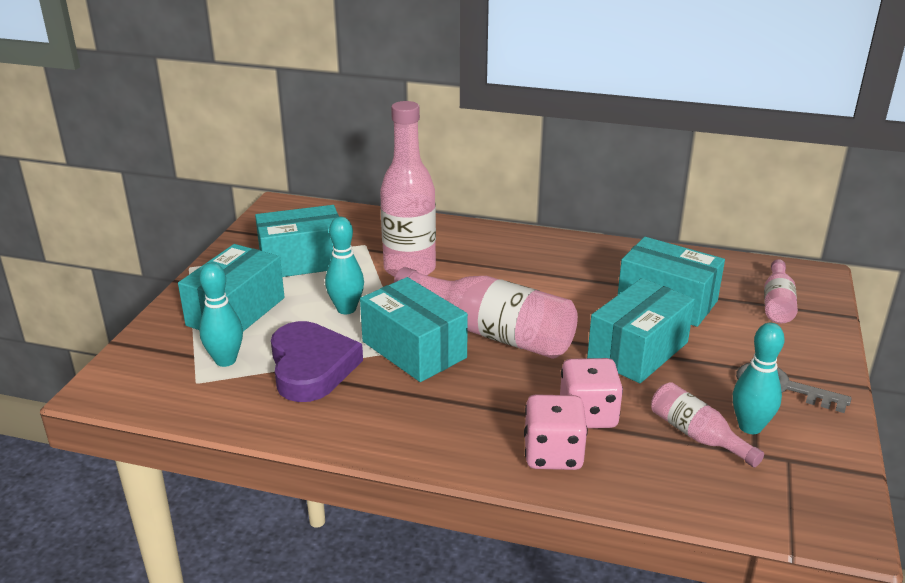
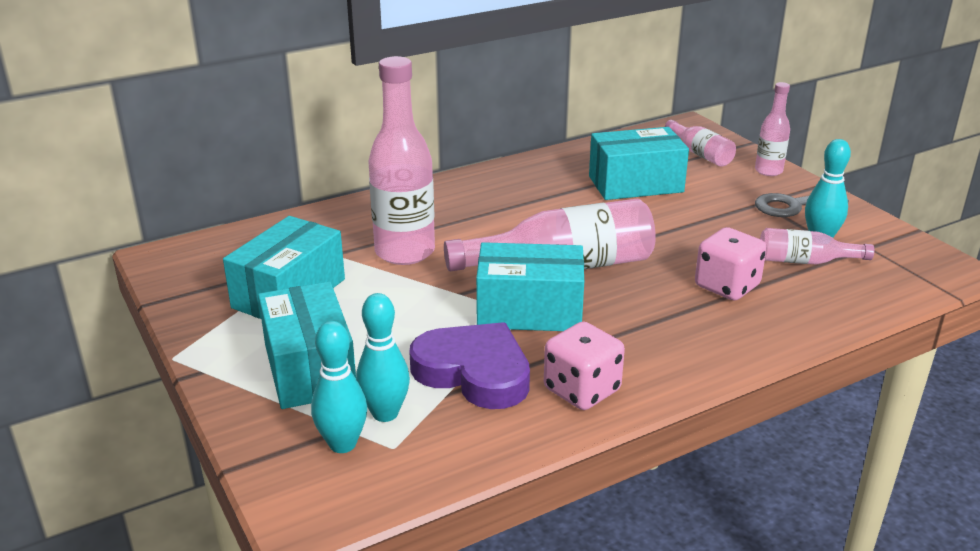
camera: 45 degrees left, 0 degrees up
turquoise bowling pin [325,217,364,314] -> turquoise bowling pin moved to [311,321,367,453]
pink dice [524,394,588,470] -> pink dice moved to [544,321,625,410]
turquoise box [587,278,695,383] -> none
none -> pink bottle [755,82,790,176]

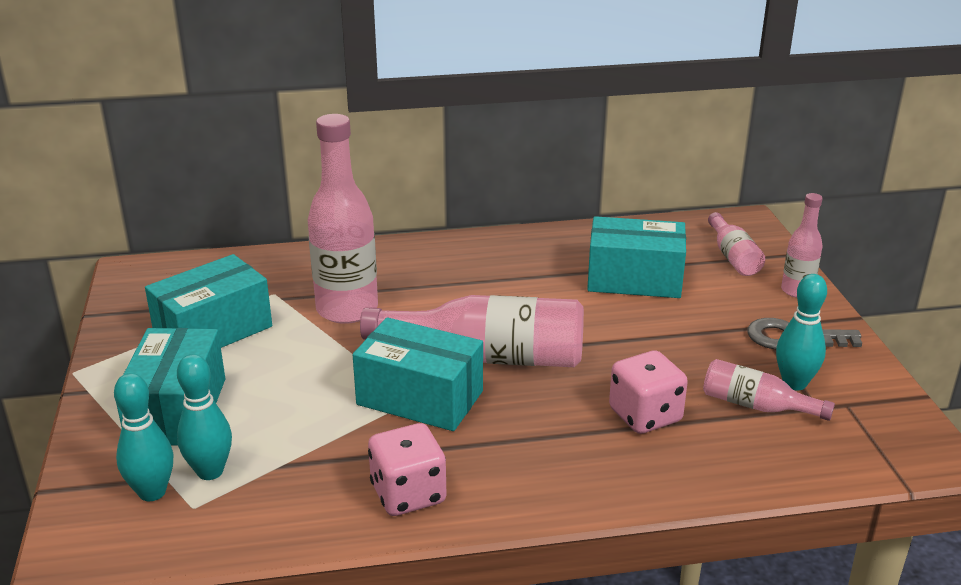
camera: 20 degrees right, 0 degrees up
purple heart [409,322,530,409] -> none

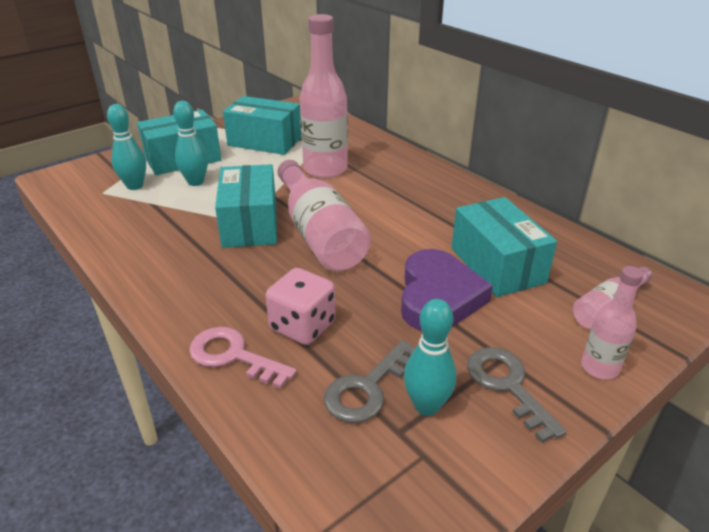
camera: 60 degrees right, 5 degrees up
turquoise bowling pin [114,373,173,501] -> turquoise bowling pin moved to [173,101,208,186]
pink dice [368,423,447,516] -> none
pink bottle [703,359,835,421] -> grey key [324,340,415,423]
none -> pink key [189,327,297,389]
none -> purple heart [401,249,493,331]

